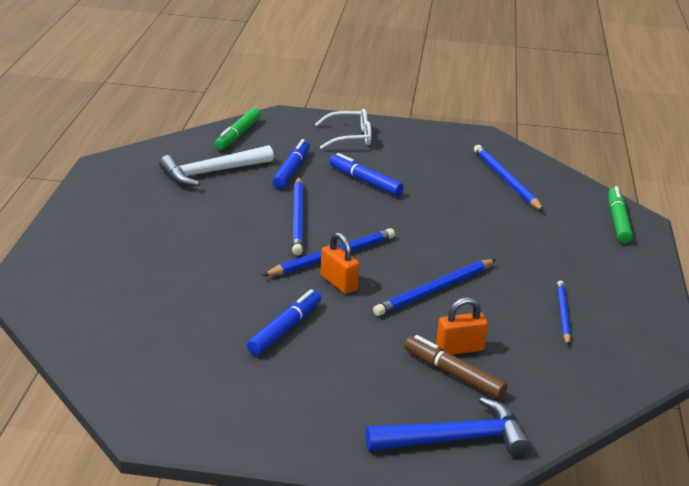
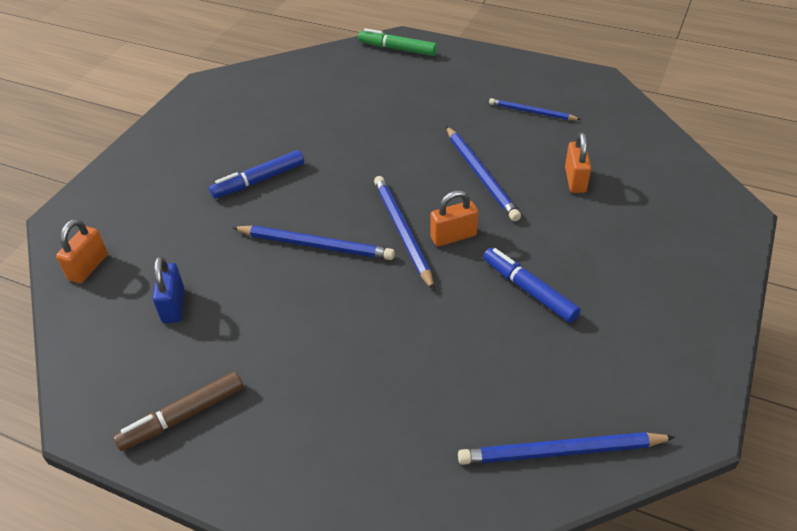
camera: 70 degrees left, 15 degrees up
white hammer [159,145,274,186] -> blue padlock [153,256,184,324]
green marker [214,108,261,150] -> orange padlock [56,219,108,283]
blue marker [272,139,310,189] -> none
white glasses [315,109,371,149] -> none
blue hammer [366,397,531,457] -> none
brown marker [404,335,508,399] -> brown marker moved to [113,371,244,451]
blue pencil [474,145,544,211] -> blue pencil moved to [458,432,675,465]

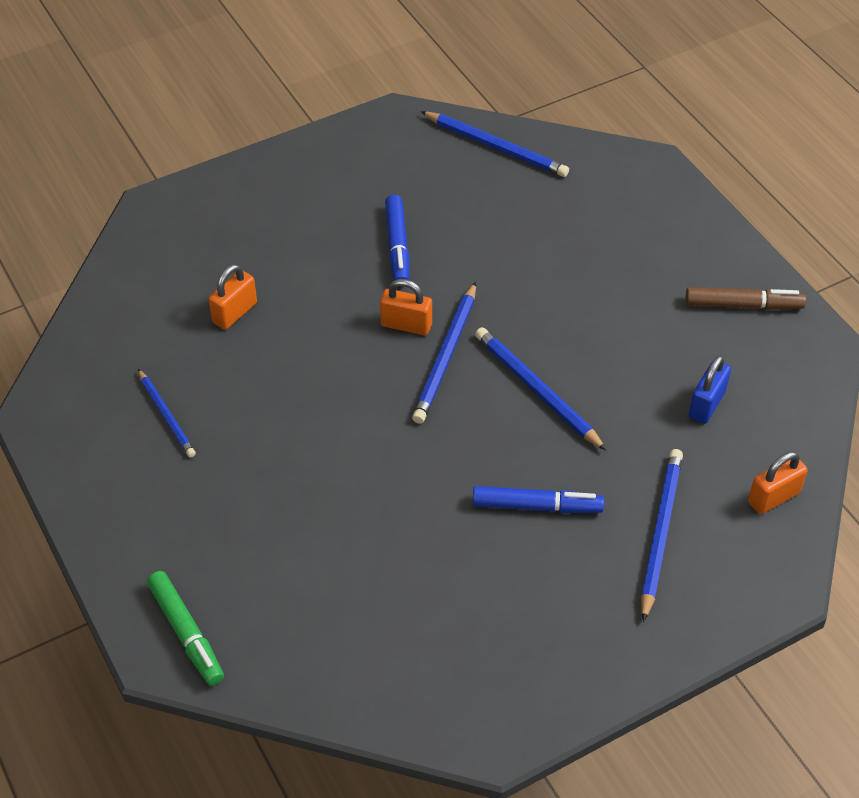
camera: 145 degrees left, 5 degrees up
blue pencil [446,126,521,221] -> blue pencil moved to [641,449,683,622]

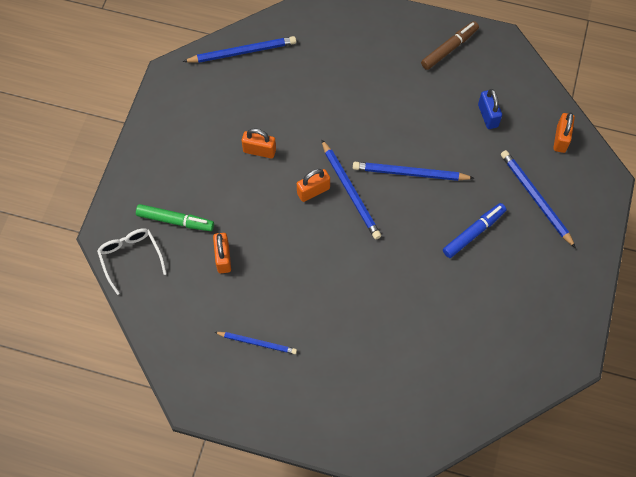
camera: 45 degrees left, 15 degrees up
green marker [147,571,224,686] -> green marker moved to [136,204,214,231]
blue marker [385,195,409,280] -> orange padlock [242,128,276,158]
none -> white glasses [97,228,167,295]

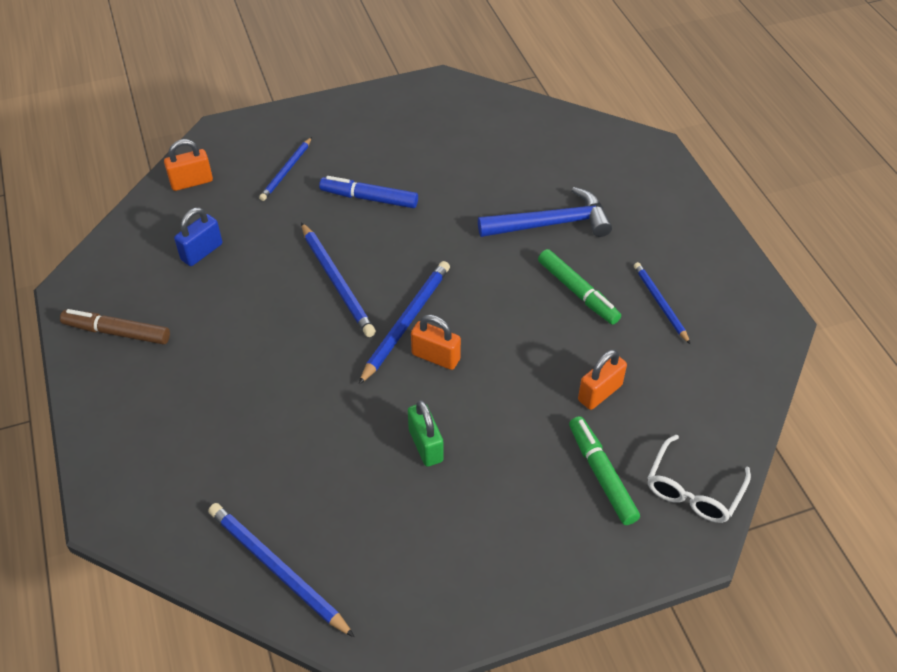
camera: 125 degrees left, 15 degrees down
orange padlock [242,128,276,158] -> green padlock [408,400,444,467]
blue pencil [501,150,576,248] -> blue pencil [259,137,312,201], size x0.65
none -> blue hammer [478,187,612,237]
none -> green marker [538,249,621,325]

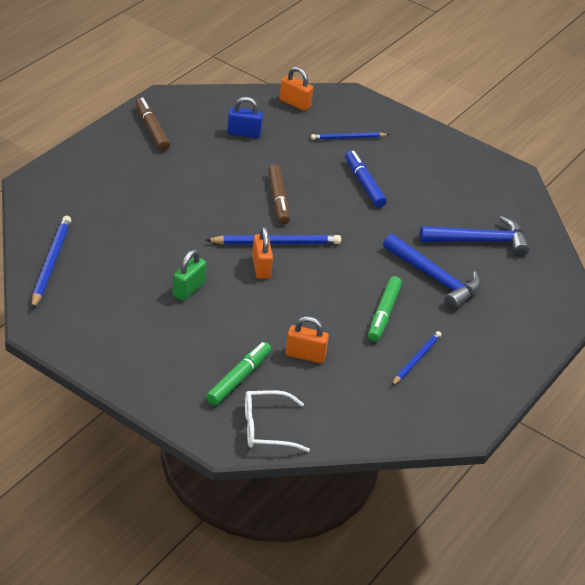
camera: 50 degrees right, 10 degrees down
blue pencil [301,222,376,337] -> brown marker [268,164,290,224]
none -> blue hammer [420,216,530,256]

